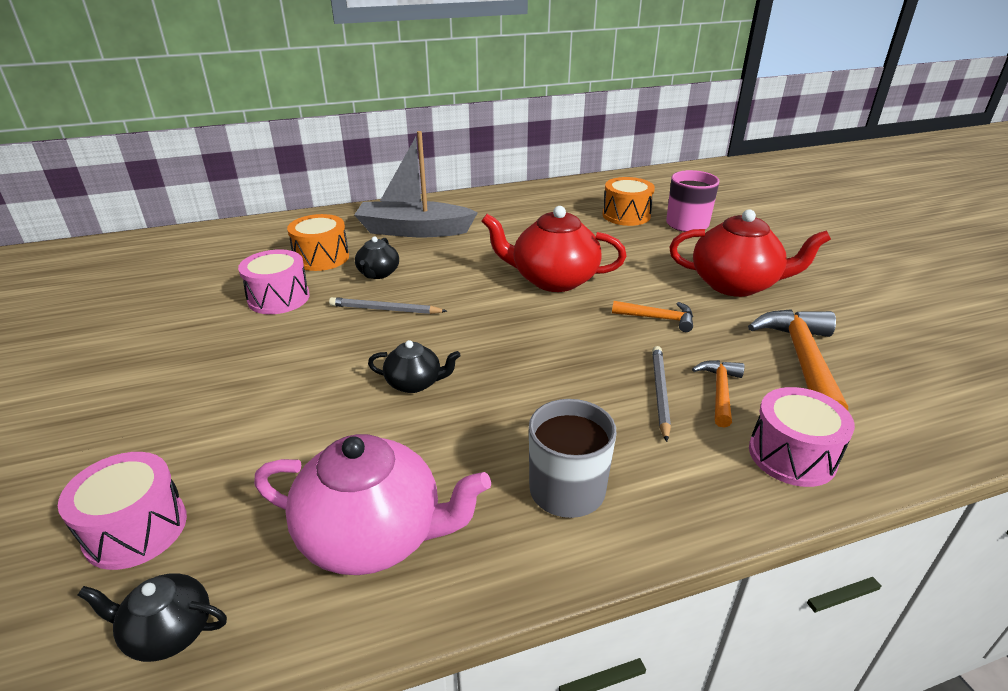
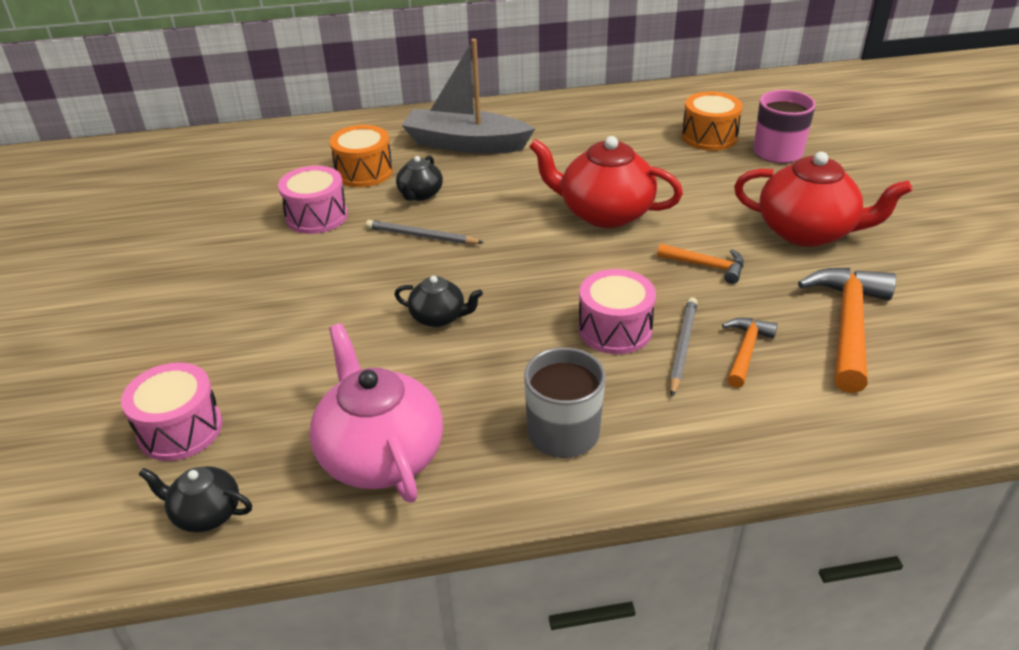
camera: 10 degrees right, 5 degrees up
pink teapot [254,434,491,575] -> pink teapot turned 135 degrees counterclockwise [310,323,443,503]
pink drum [749,387,855,487] -> pink drum moved to [578,269,656,354]

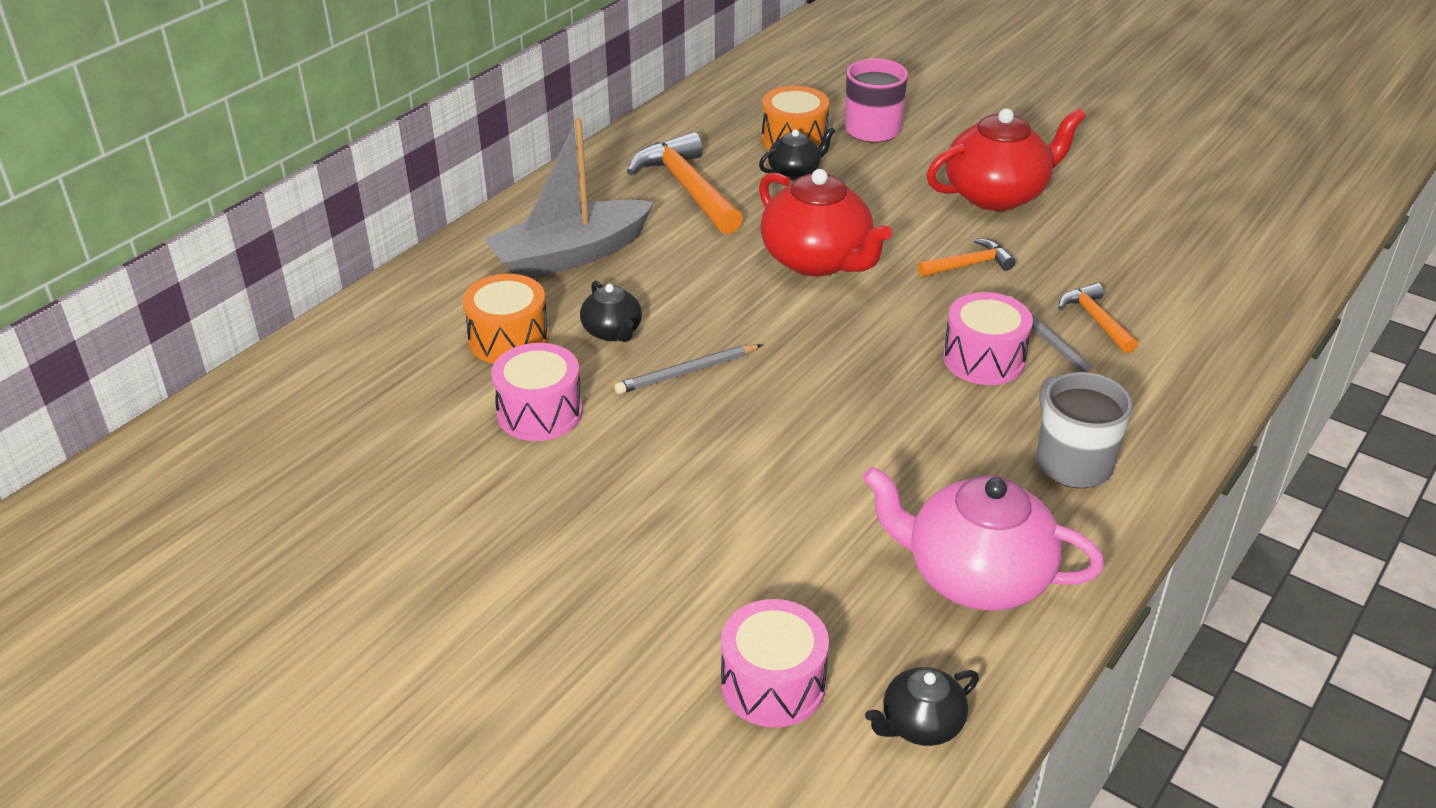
camera: 45 degrees left, 0 degrees up
black teapot [394,276,483,327] -> black teapot moved to [759,127,835,180]
red teapot [529,136,683,228] -> red teapot turned 105 degrees counterclockwise [759,169,892,276]
orange hammer [798,268,896,393] -> orange hammer moved to [627,132,743,234]

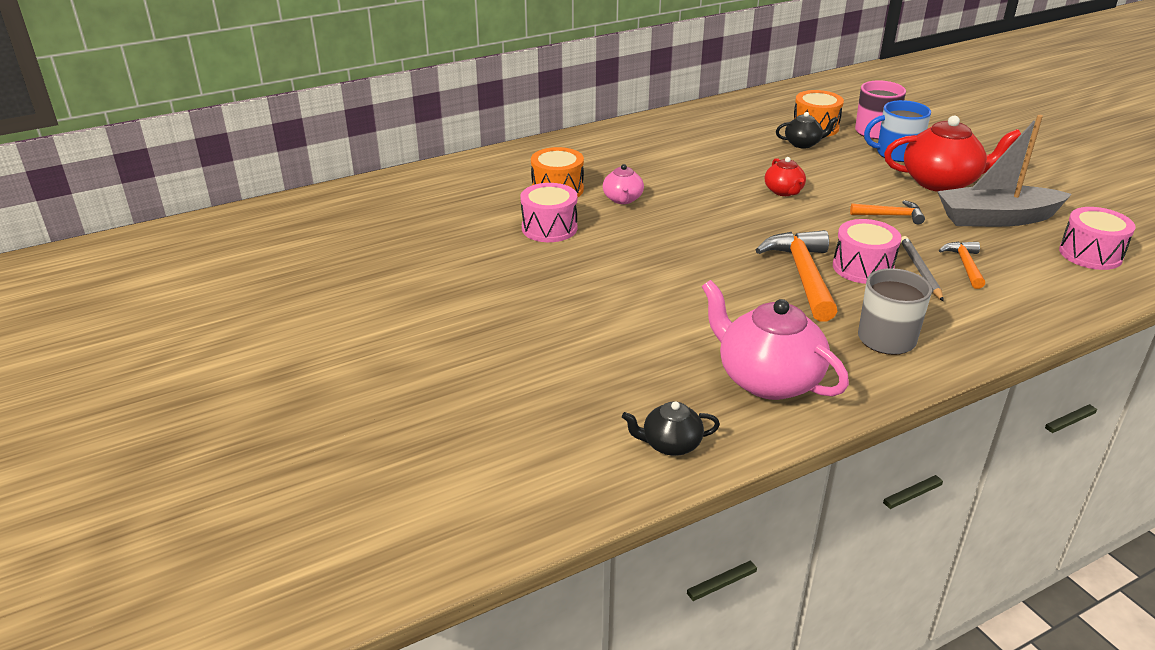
camera: 25 degrees right, 5 degrees down
grey boat [484,118,654,278] -> grey boat moved to [937,115,1072,227]
black teapot [580,280,642,342] -> pink teapot [603,164,644,204]
grey pencil [614,344,763,394] -> none
orange hammer [627,132,743,234] -> orange hammer moved to [756,230,838,322]
pink drum [721,599,829,728] -> pink drum moved to [1059,207,1136,270]
red teapot [759,169,892,276] -> red teapot [765,157,806,196], size x0.52
none -> blue mug [864,100,931,162]

